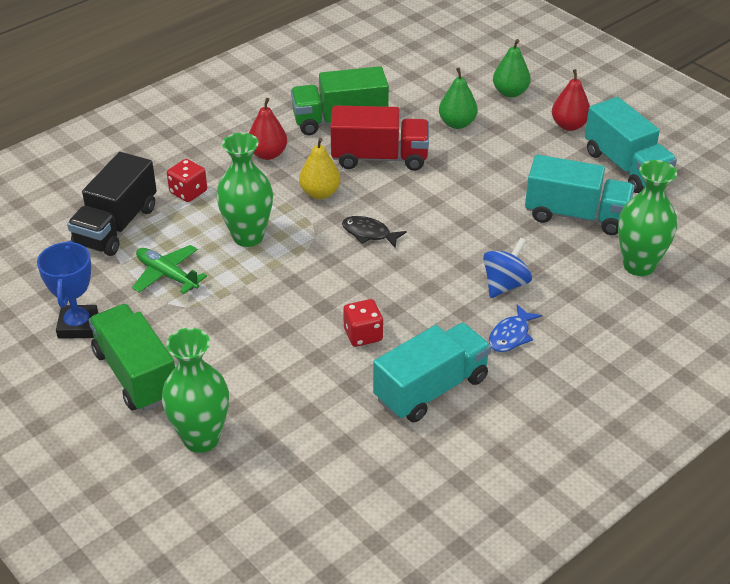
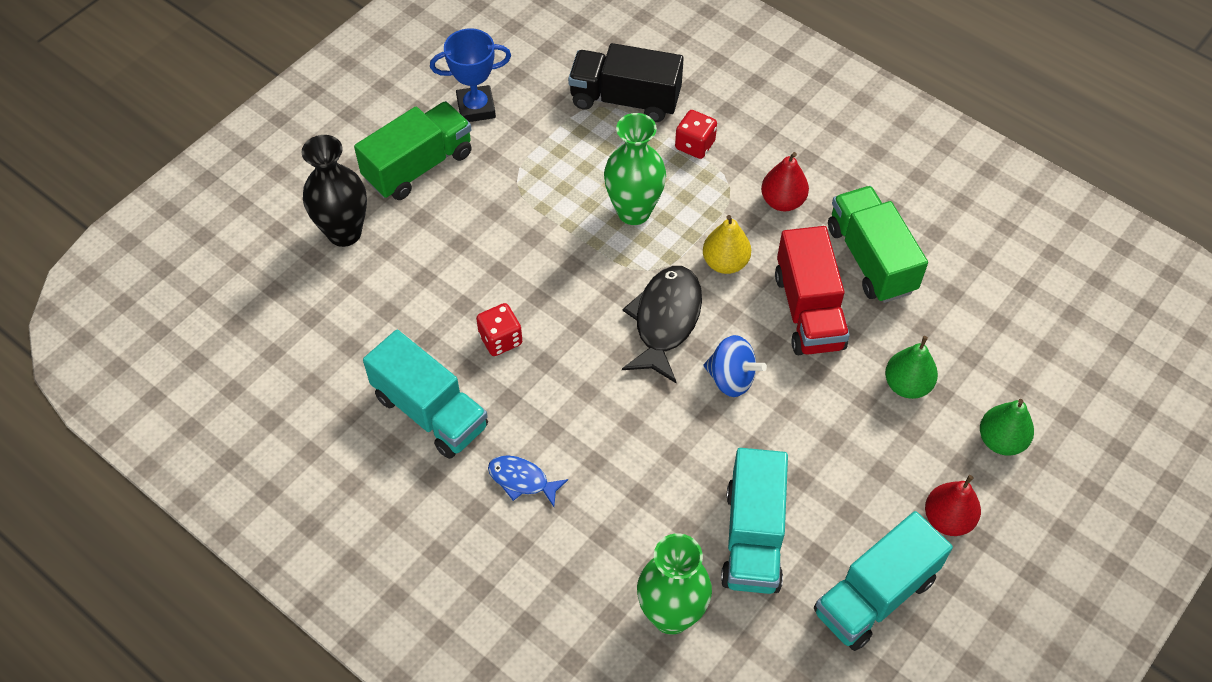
camera: 80 degrees right, 15 degrees up
green plane [132,245,207,294] -> none
green vase [162,328,229,453] -> black vase [301,135,367,247]
black fish [342,216,407,248] -> black fish [622,266,702,383], size x1.79
blue spinning top [483,238,532,298] -> blue spinning top moved to [704,335,767,397]

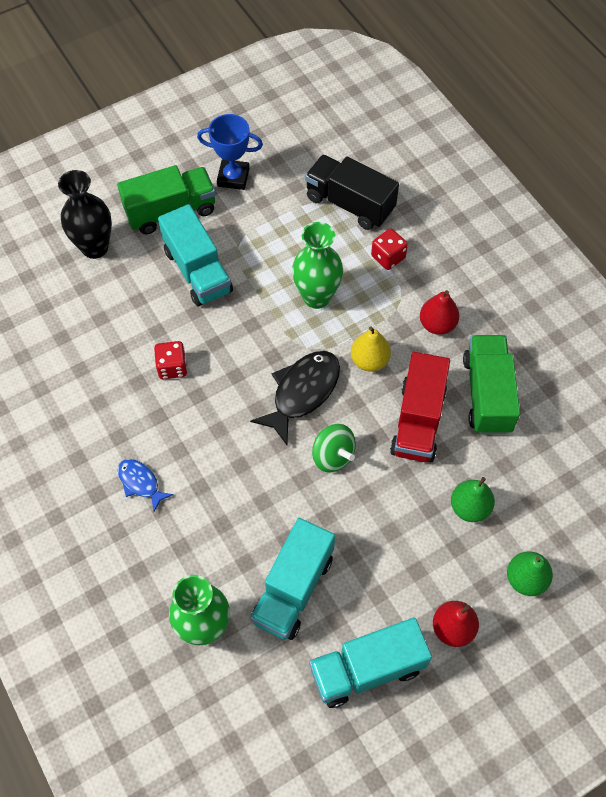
camera: 20 degrees right, 5 degrees up
turquoise truck [363,330,488,459] -> turquoise truck moved to [158,204,233,306]
blue spinning top [704,335,767,397] -> green spinning top [312,424,356,473]

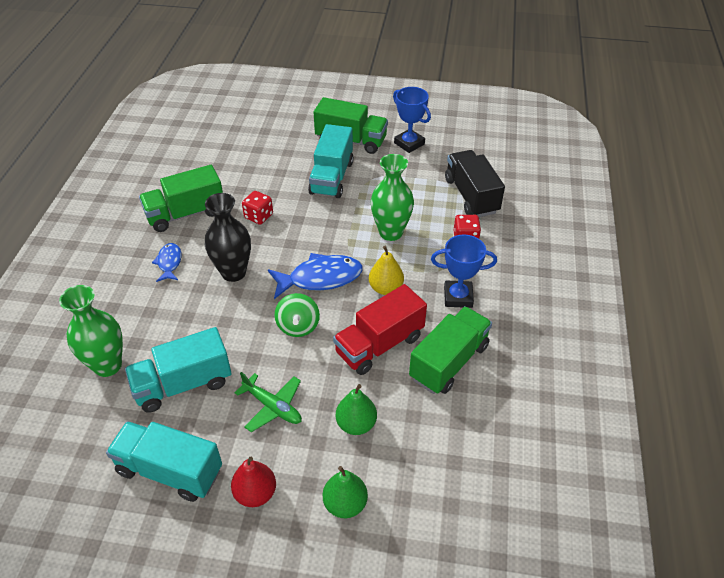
camera: 40 degrees right, 15 degrees down
black vase [58,170,112,259] -> black vase moved to [205,193,251,282]
black fish [250,351,340,445] -> blue fish [268,253,363,299]
red pear [420,290,459,335] -> blue trophy [431,235,497,308]
none -> green truck [139,165,223,232]
none -> green plane [235,372,302,432]

